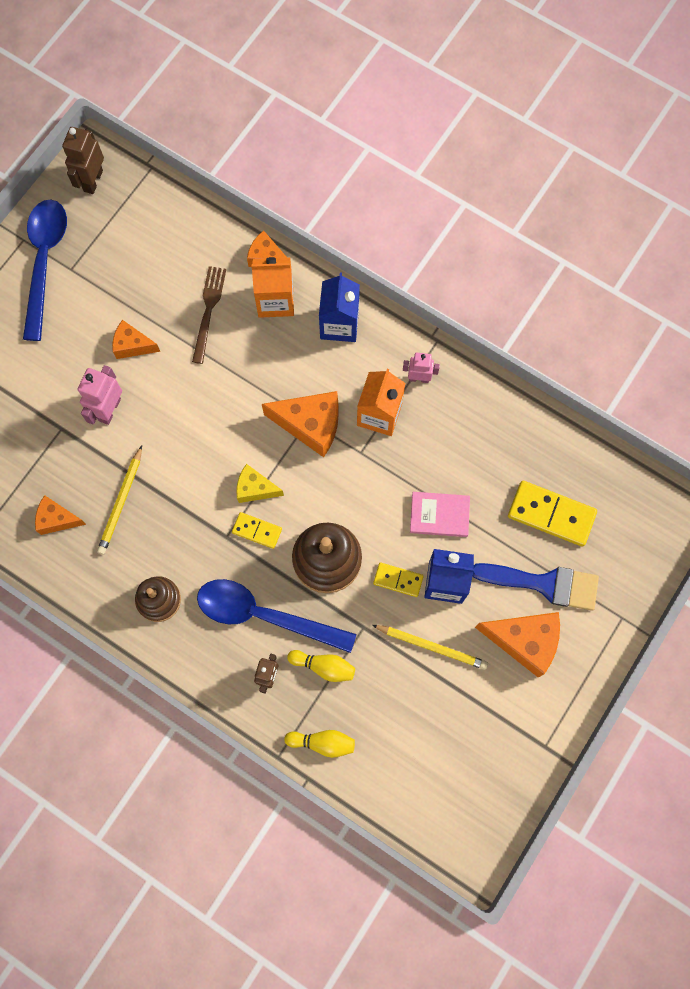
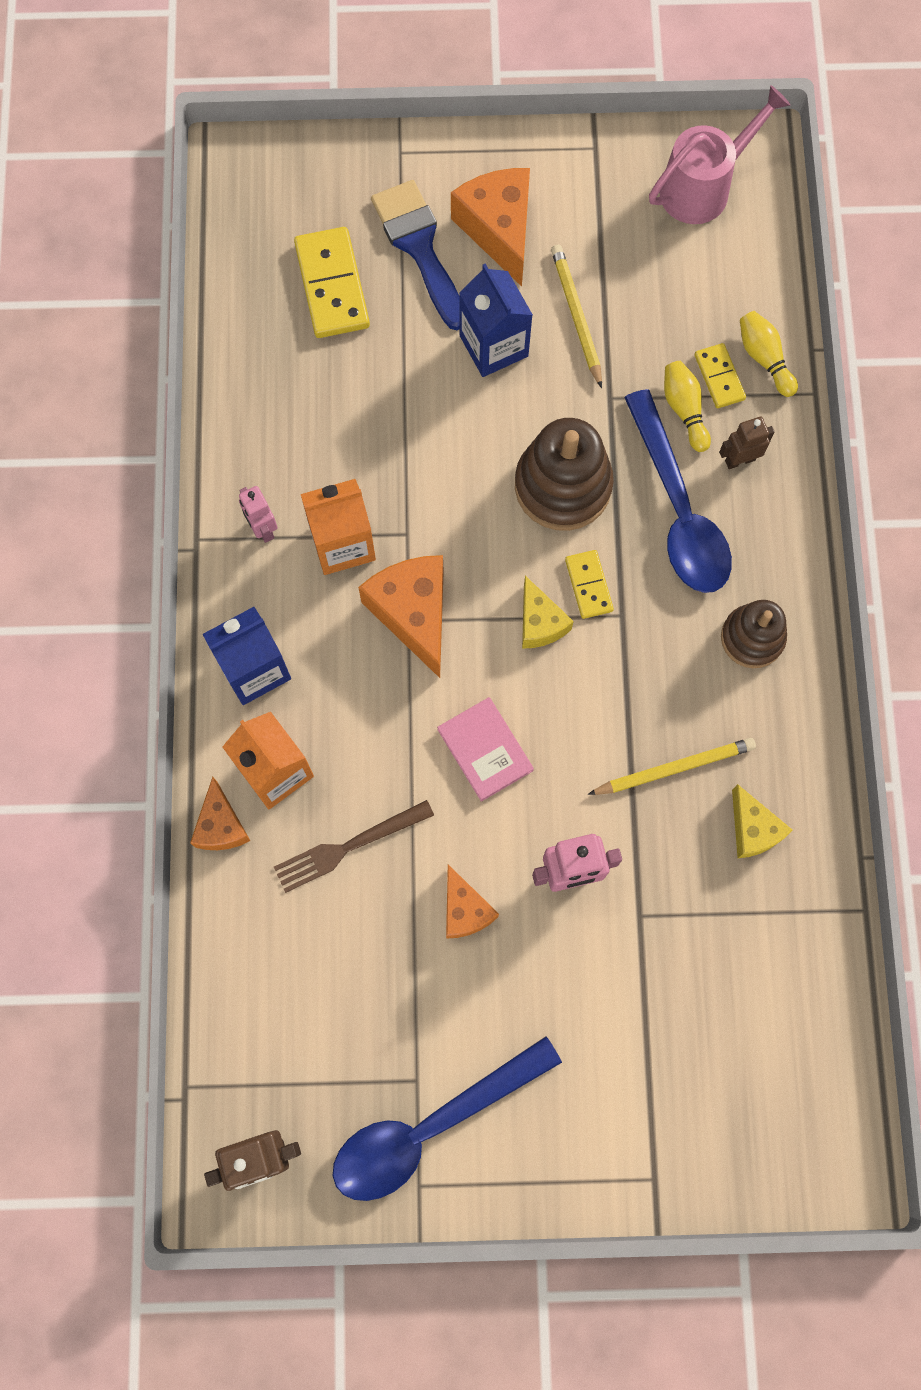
camera: 125 degrees left, 0 degrees up
orange cheese [35,495,86,535] -> yellow cheese [732,784,793,858]
yellow domino [373,563,424,597] -> yellow domino moved to [694,343,746,408]
pink book [410,492,470,537] -> pink book moved to [437,697,534,802]
none -> pink watering can [649,85,790,224]

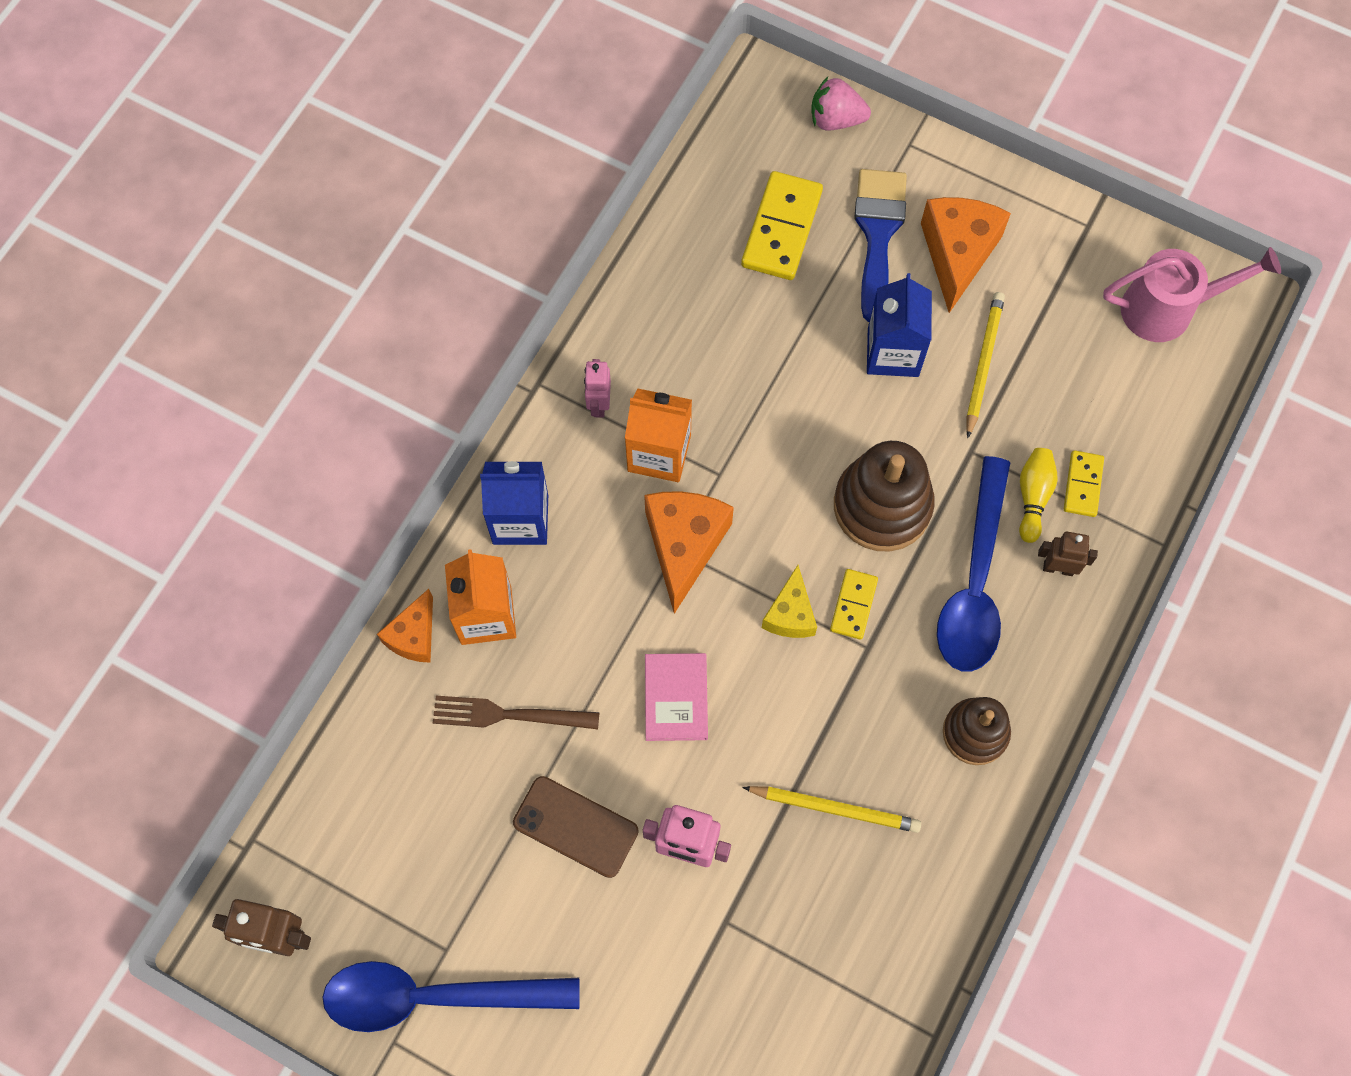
camera: 30 degrees right, 5 degrees down
orange cheese [446,865,499,939] -> brown phone [513,776,639,878]
yellow cheese [732,784,793,858] -> none
yellow bowling pin [740,311,798,397] -> none
none -> pink strawberry [811,77,871,131]

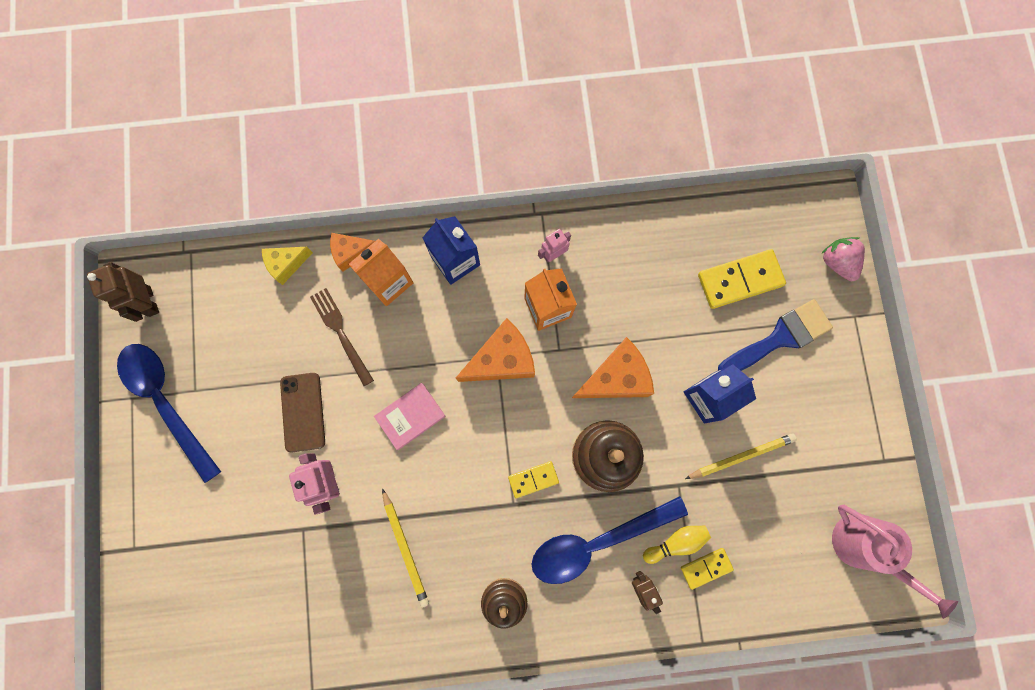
camera: 55 degrees right, 10 degrees up
yellow cheese [762,565,817,638] -> yellow cheese moved to [262,247,313,285]
orange cheese [921,197,1011,313] -> orange cheese moved to [572,337,654,398]

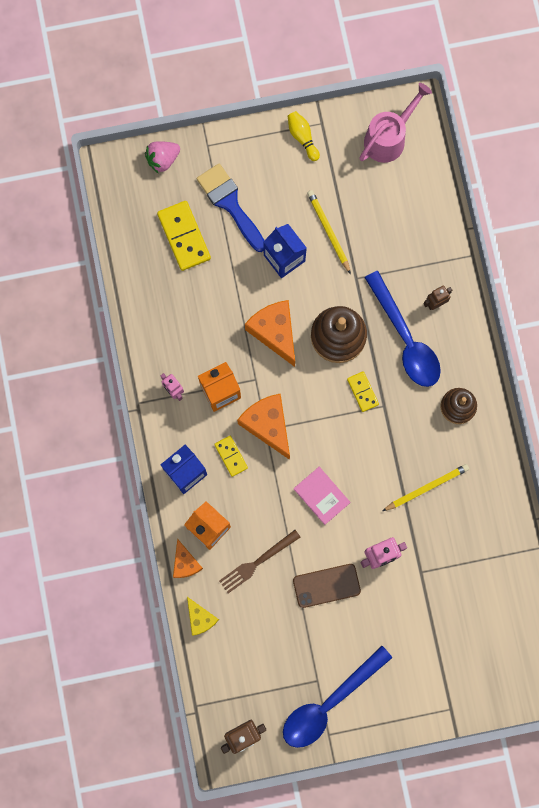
camera: 95 degrees left, 0 degrees up
yellow bowling pin [643,526,711,564] -> yellow bowling pin moved to [288,111,320,161]
yellow domino [681,548,734,590] -> yellow domino moved to [214,436,248,477]

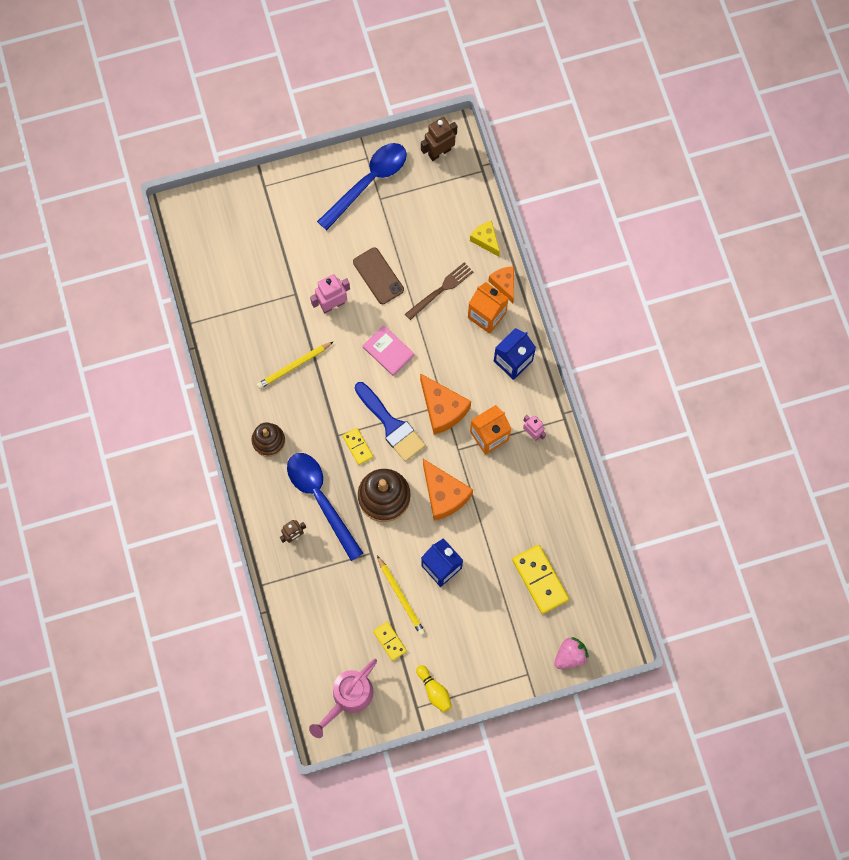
camera: 175 degrees right, 5 degrees down
blue brush [196,164,264,252] -> blue brush moved to [355,382,426,462]
yellow domino [214,436,248,477] -> yellow domino moved to [373,622,407,661]
brown phone [293,564,361,608] -> brown phone turned 75 degrees clockwise [353,247,404,304]

